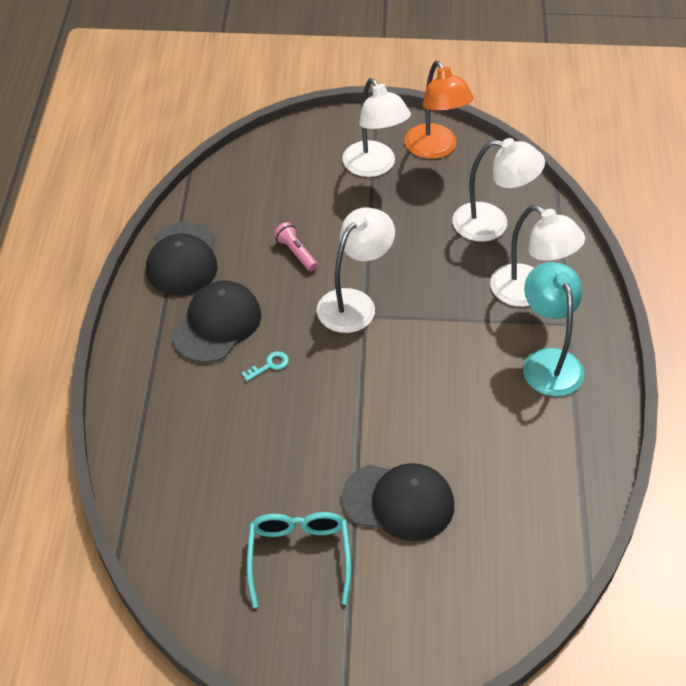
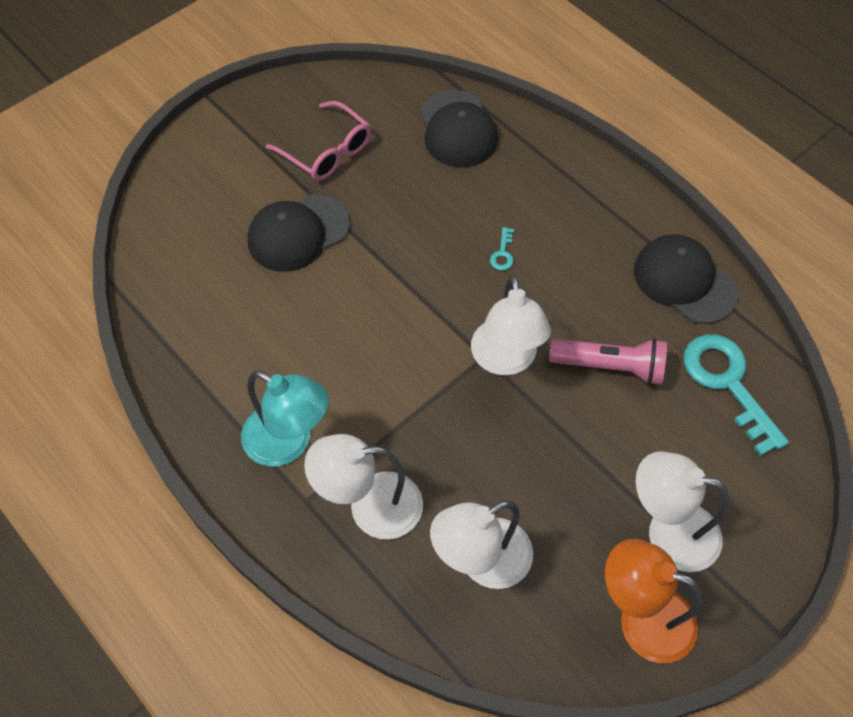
camera: 135 degrees right, 10 degrees up
black cap [172,280,261,363] -> black cap moved to [420,90,498,168]
turquoise glasses [247,512,351,608] -> pink glasses [266,101,371,181]
pink flashlight [274,222,318,271] -> pink flashlight [549,338,667,385], size x1.68
none -> turquoise key [683,334,789,456]

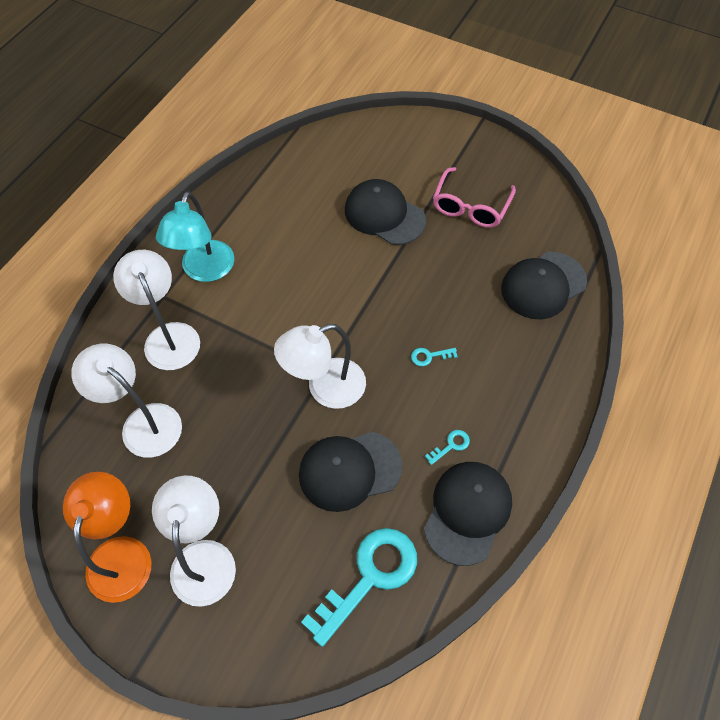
camera: 70 degrees right, 0 degrees up
pink flashlight [549,338,667,385] -> black cap [299,432,402,512]
none -> turquoise key [425,430,470,465]

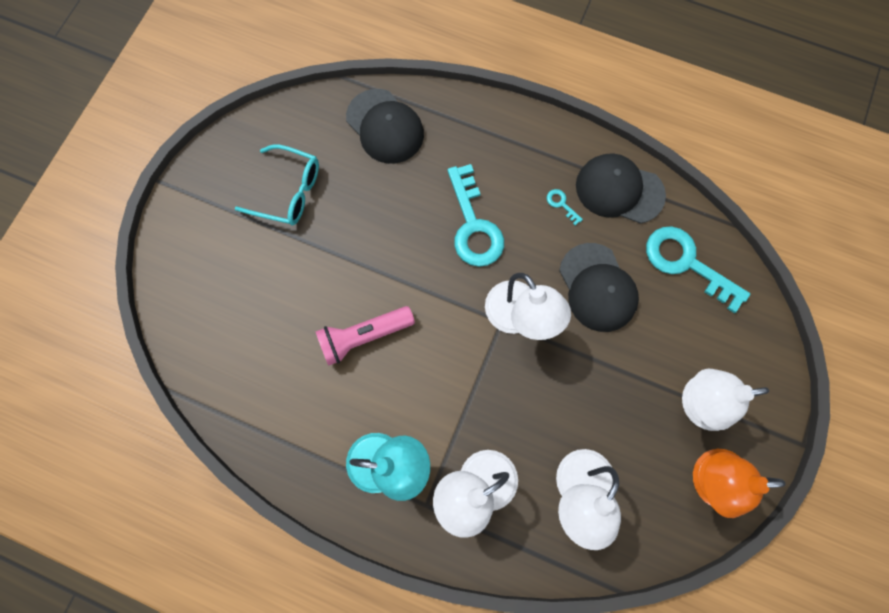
camera: 95 degrees left, 15 degrees up
black cap [345,179,426,245] -> none
turquoise key [411,348,458,366] -> turquoise key [447,164,504,267], size x2.48
pink glasses [433,167,516,228] -> turquoise glasses [234,145,319,225]
none -> pink flashlight [315,306,415,366]

